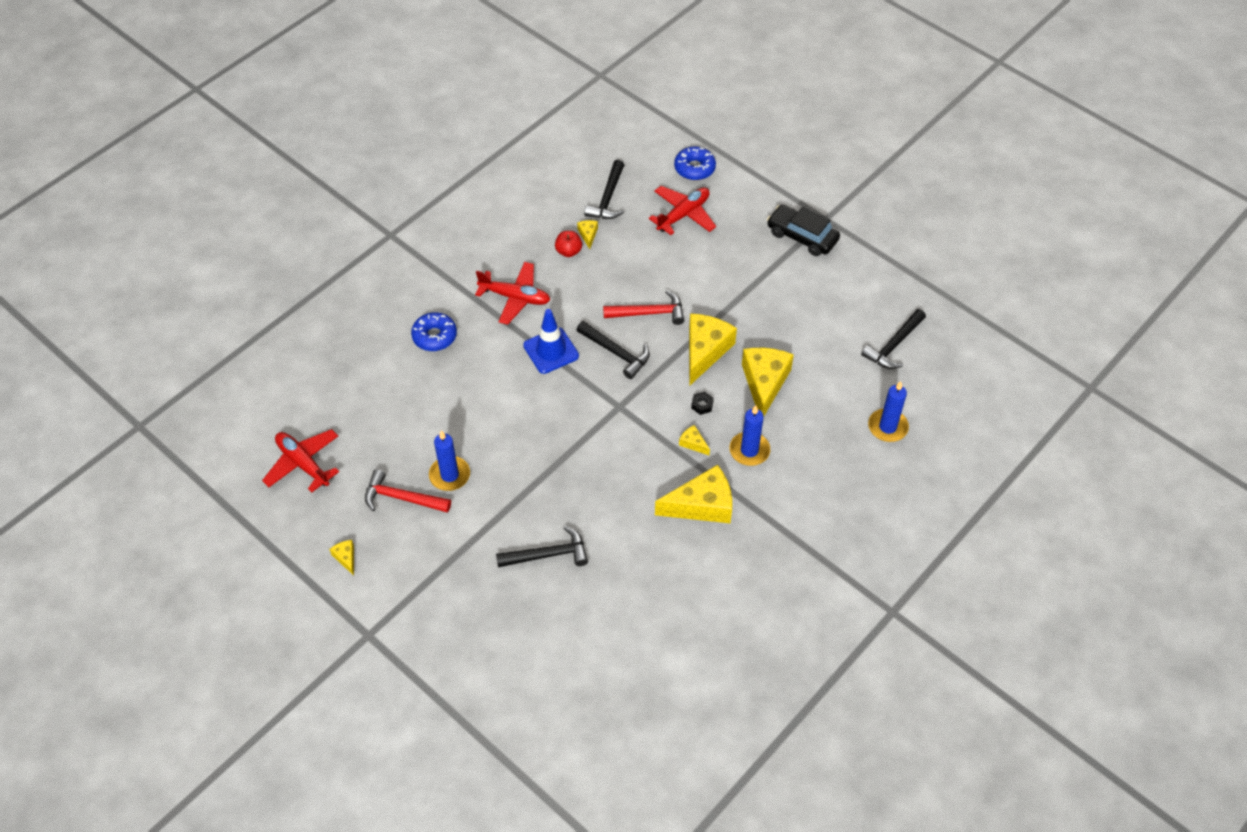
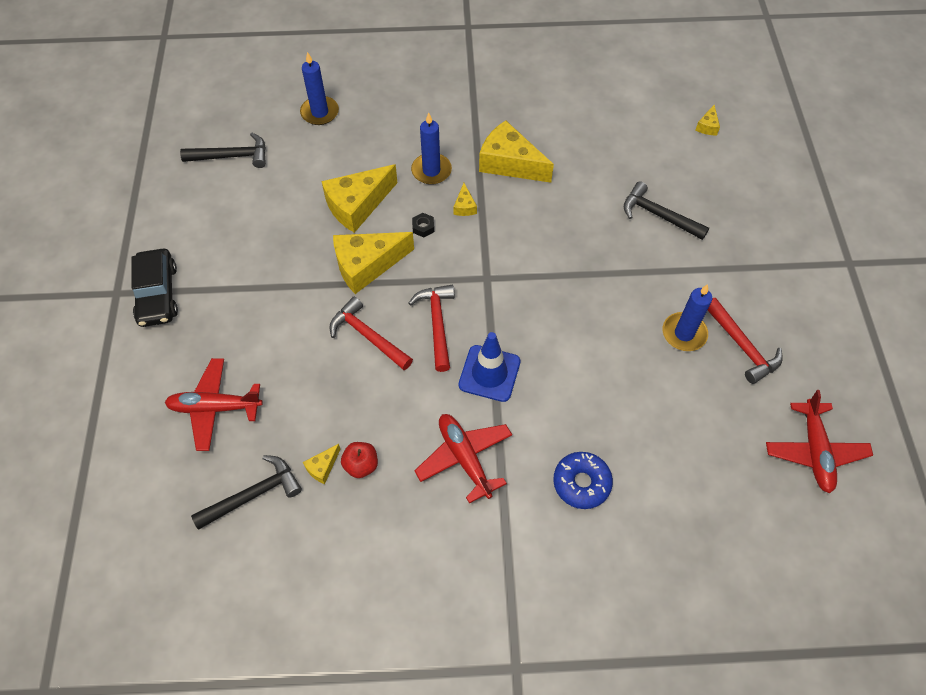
camera: 135 degrees left, 5 degrees up
yellow cheese [329,540,354,575] -> yellow cheese moved to [696,105,720,135]
black hammer [576,321,650,379] -> red hammer [409,285,455,372]
blue donut [674,146,716,180] -> none

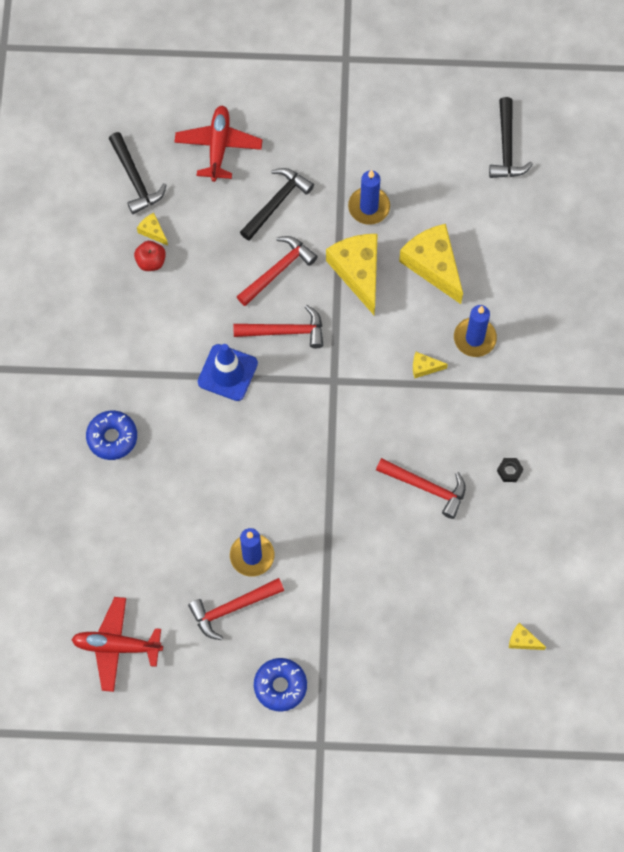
camera: 95 degrees right, 10 degrees up
black car [131,249,178,327] -> none
blue candle [300,52,339,125] -> blue candle moved to [348,170,390,225]
black nut [412,213,434,237] -> black nut moved to [497,458,523,482]
red plane [414,414,512,504] -> none
yellow cheese [479,120,554,183] -> none
black hammer [624,181,709,240] -> black hammer moved to [240,168,314,241]
none -> blue donut [254,658,307,712]
none -> red hammer [376,458,466,519]

